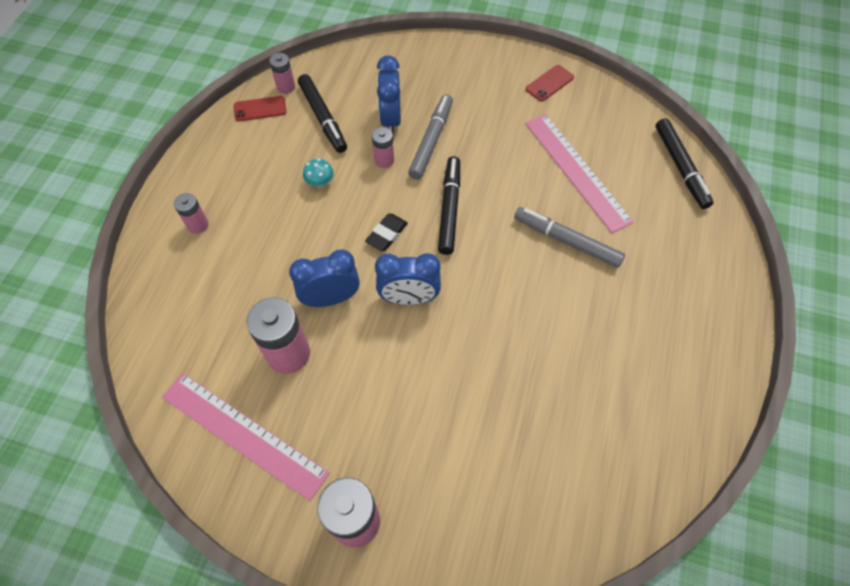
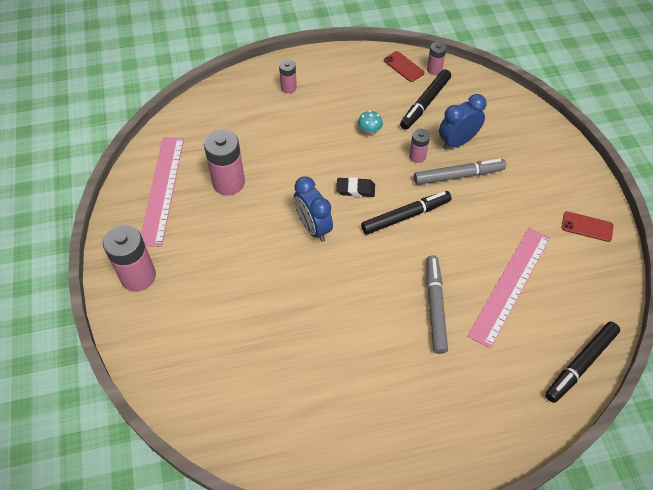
camera: 60 degrees right, 5 degrees down
blue clock [289,250,360,307] -> none

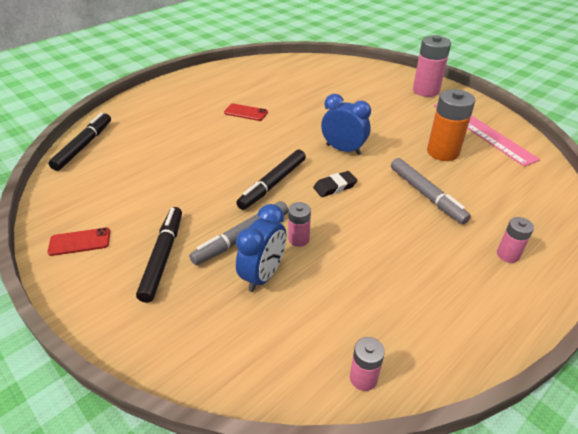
camera: 150 degrees right, 15 degrees down
pink battery [204,129,245,195] -> orange battery [427,89,475,161]
turquoise mushroom [358,111,383,134] -> none
red phone [384,51,425,82] -> red phone moved to [224,104,268,121]
black marker [400,69,451,130] -> black marker moved to [136,207,182,303]
grey marker [426,255,448,354] -> grey marker moved to [391,158,471,224]
pink ruler [467,228,550,349] -> none

